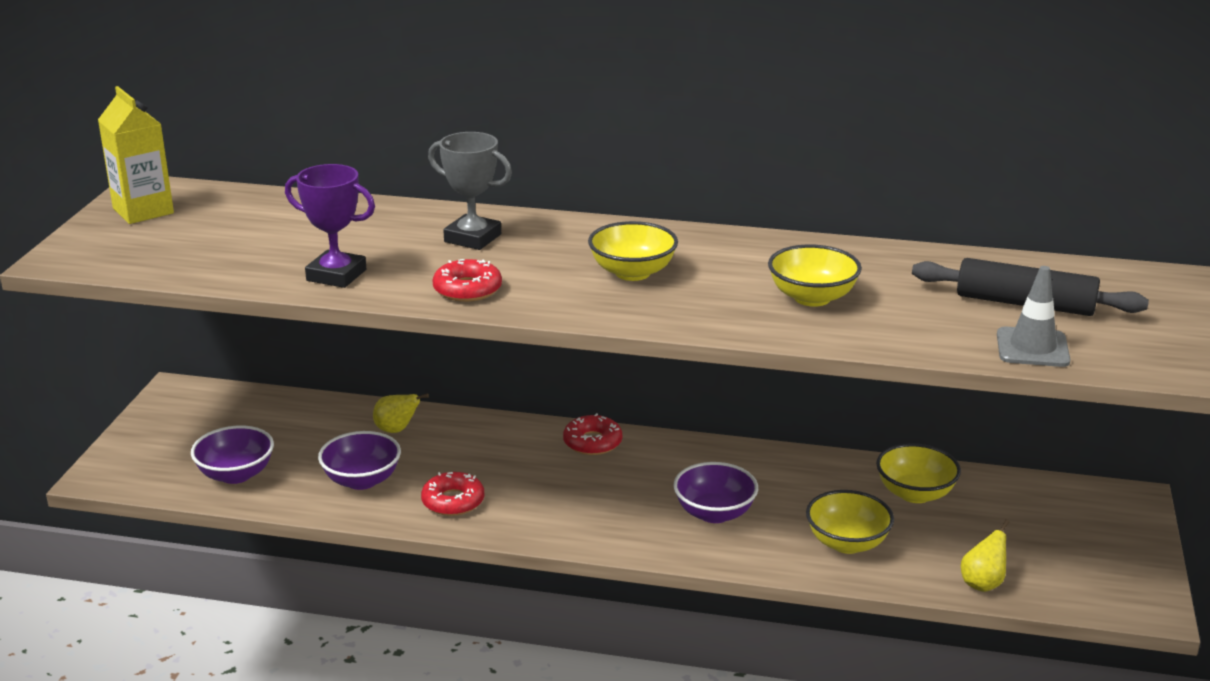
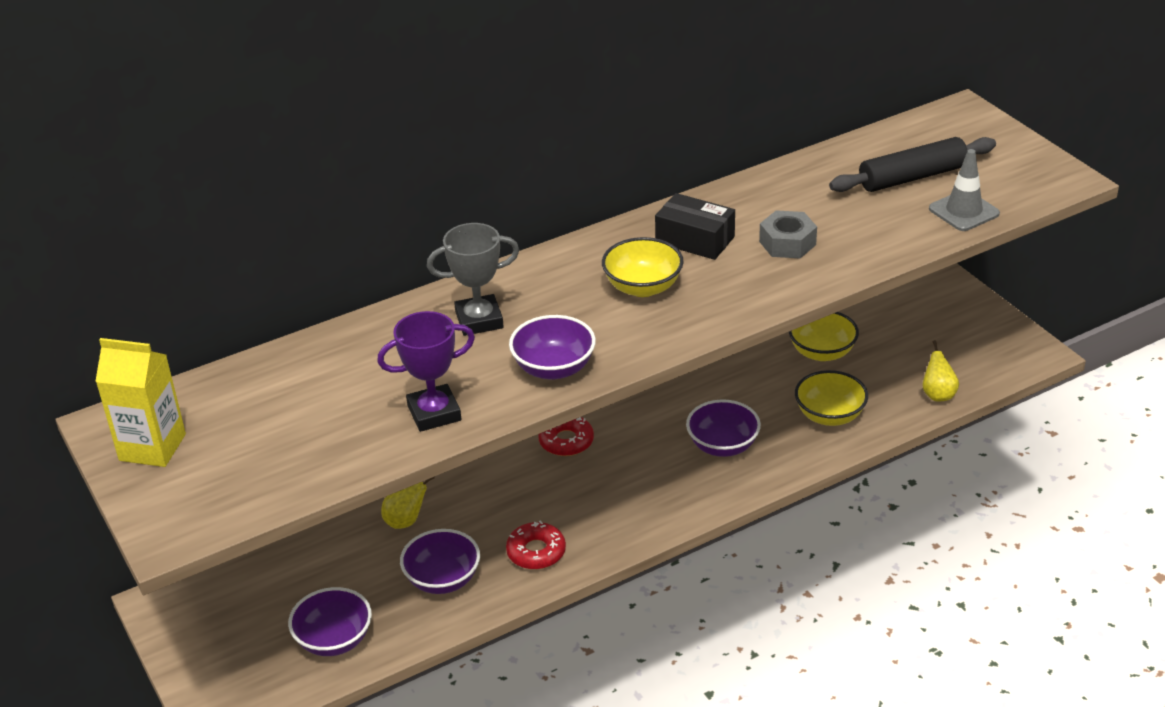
camera: 40 degrees left, 10 degrees up
red donut [432,259,502,302] -> purple bowl [509,315,596,379]
yellow bowl [768,244,862,307] -> grey nut [759,210,817,259]
none -> black box [655,193,735,260]

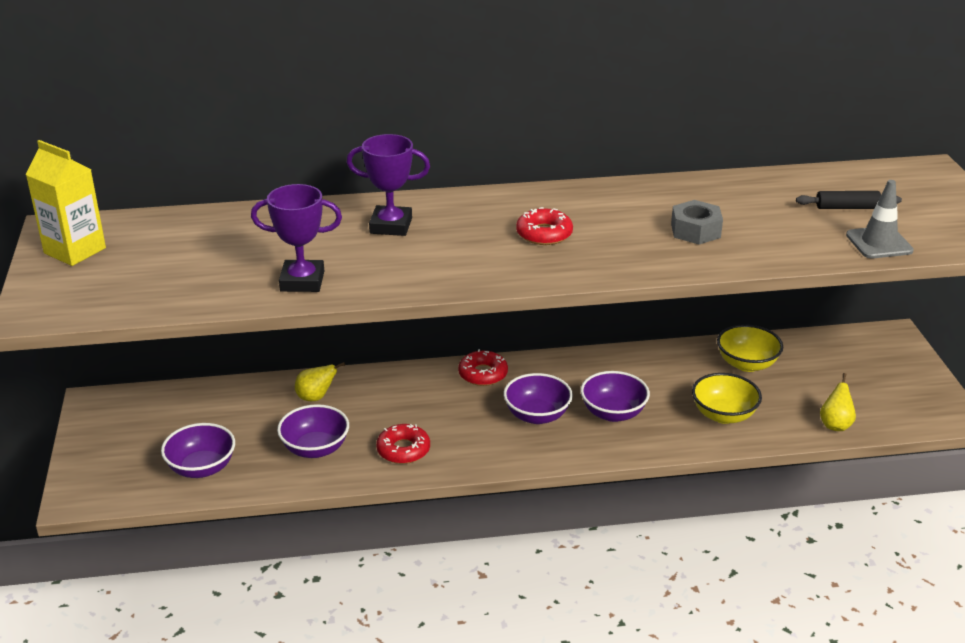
camera: 20 degrees right, 5 degrees down
grey trophy [427,223,519,336] -> purple trophy [346,134,430,236]
purple bowl [509,315,596,379] -> purple bowl moved to [504,373,573,424]
yellow bowl [602,237,684,297] -> red donut [516,207,573,245]
black box [655,193,735,260] -> none
black rolling pin [829,137,996,192] -> black rolling pin [796,191,902,209], size x0.59

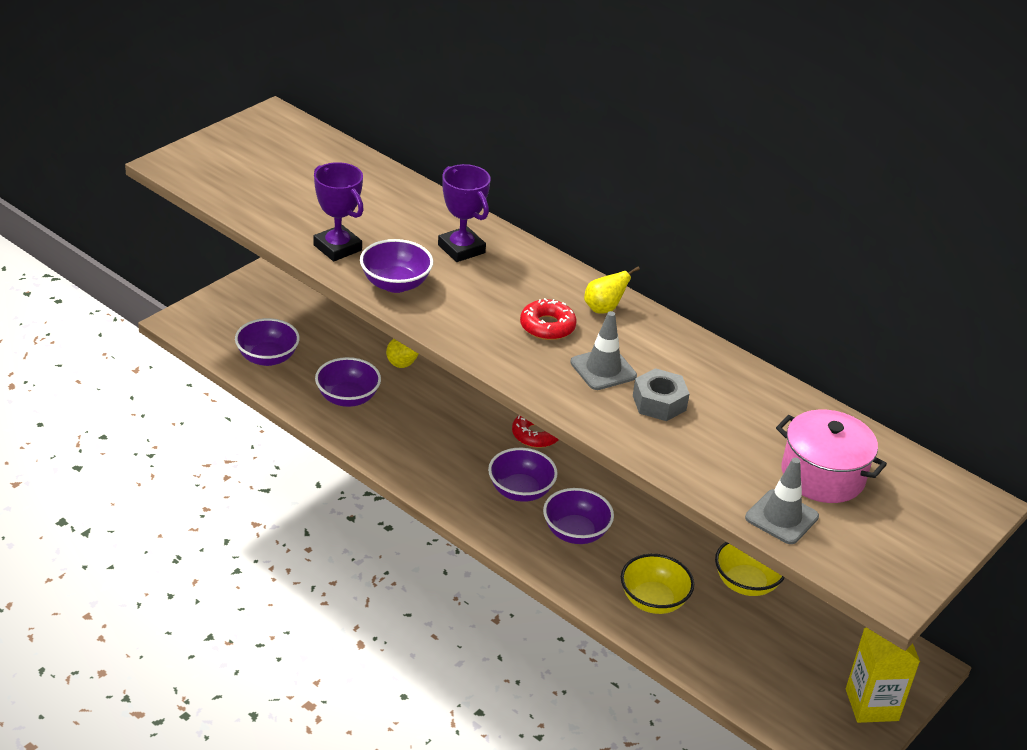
camera: 45 degrees right, 5 degrees up
yellow carton [26,140,106,266] -> yellow carton moved to [846,627,920,723]
red donut [376,424,430,464] -> none
black rolling pin [796,191,902,209] -> pink pot [776,409,887,503]
yellow pear [820,373,856,431] -> yellow pear moved to [584,266,640,313]
none -> purple bowl [360,239,433,293]
none -> grey traffic cone [570,311,637,390]

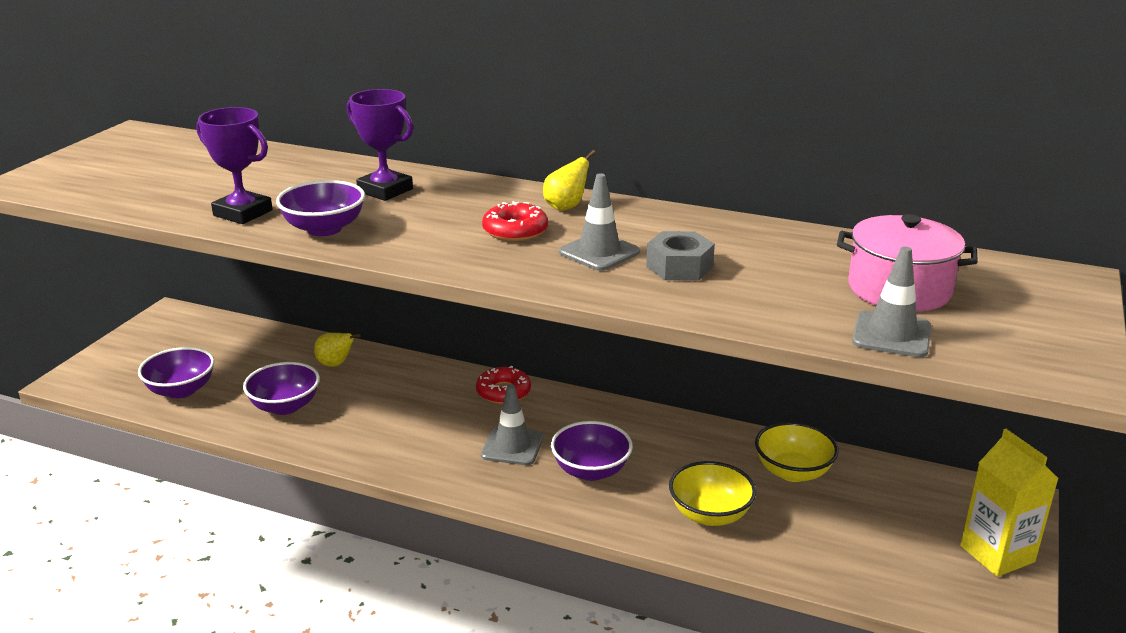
camera: 15 degrees left, 10 degrees down
purple bowl [488,448,558,502] -> grey traffic cone [481,384,543,465]

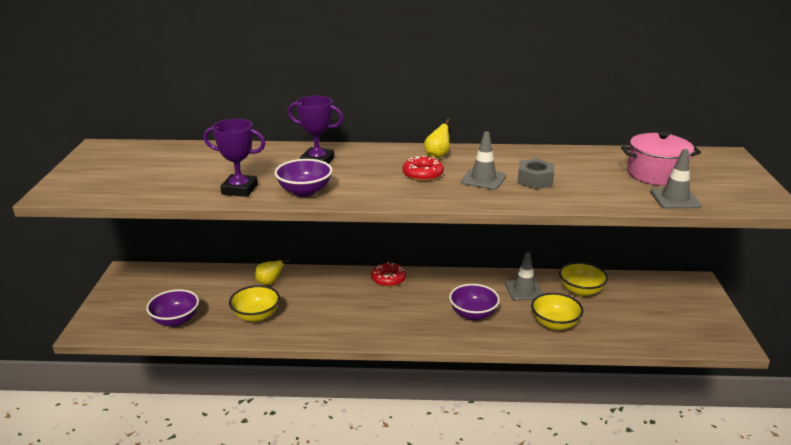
camera: 20 degrees left, 0 degrees up
purple bowl [243,362,320,415] -> yellow bowl [229,285,280,322]
grey traffic cone [481,384,543,465] -> grey traffic cone moved to [505,252,544,301]
yellow carton [960,429,1059,577] -> none

